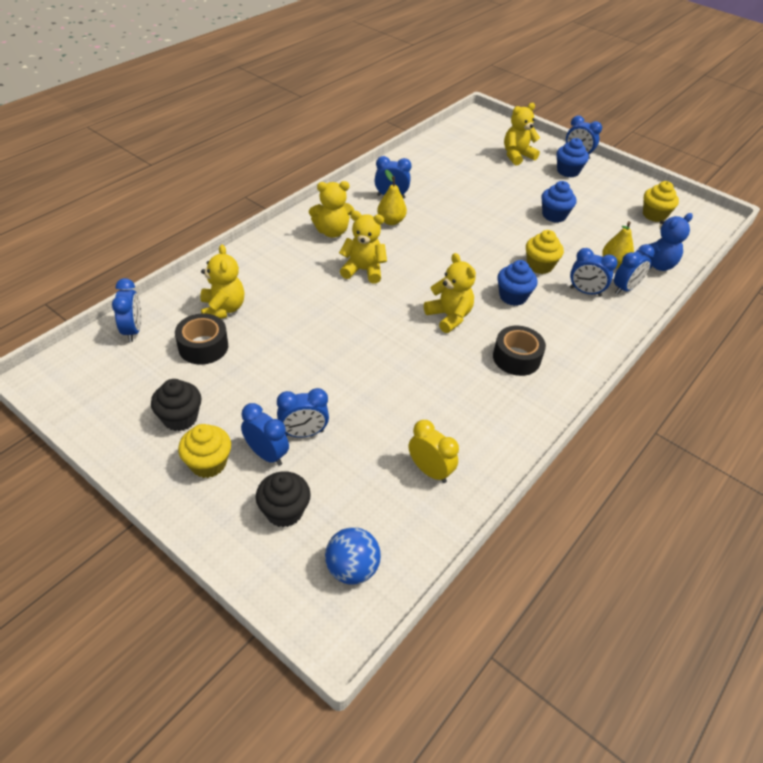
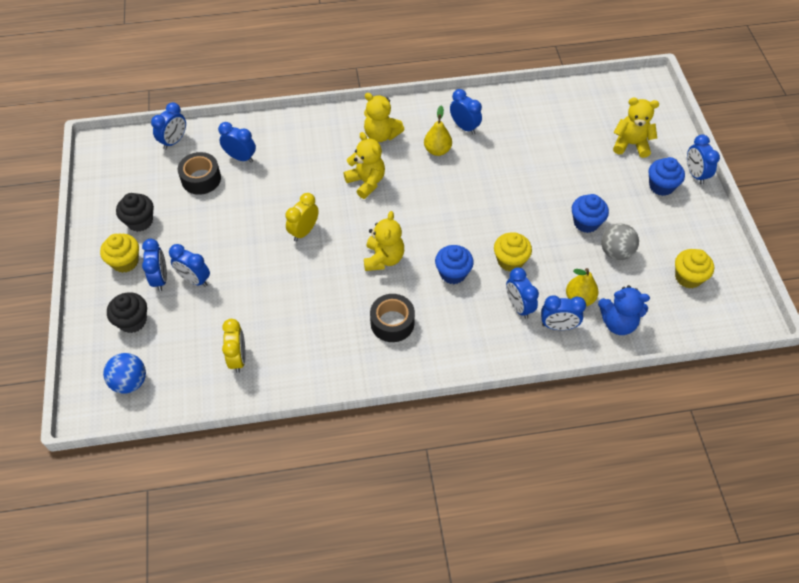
camera: 45 degrees right, 10 degrees up
yellow teddy bear [200,244,244,319] -> blue clock [218,122,256,163]
none -> yellow clock [286,193,319,241]
none -> grey ball [601,224,639,260]

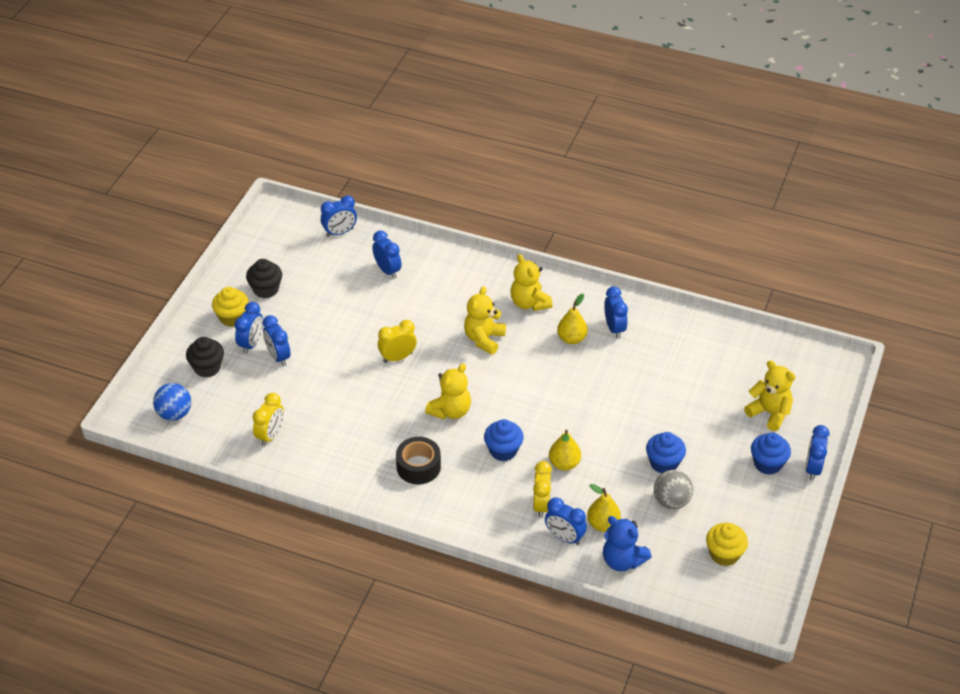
camera: 30 degrees right, 10 degrees down
black tape [178,152,221,195] -> none
yellow teddy bear [343,132,385,199] -> yellow teddy bear turned 150 degrees counterclockwise [464,286,506,355]
yellow cupcake [494,233,532,271] -> yellow pear [549,430,581,470]
blue clock [506,267,539,319] -> yellow clock [533,461,552,518]

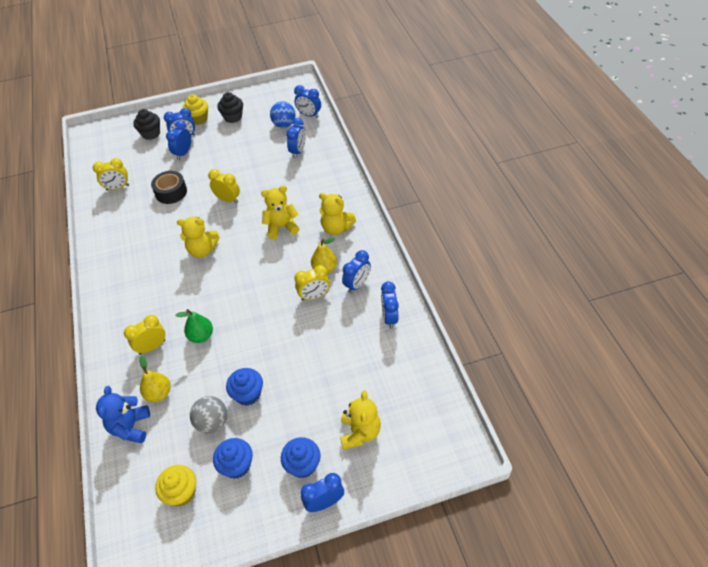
camera: 55 degrees right, 5 degrees up
blue ball [153,383,191,421] -> blue ball moved to [270,101,296,128]
black tape [396,437,441,484] -> black tape moved to [151,171,187,204]
blue cupcake [484,419,524,461] -> blue cupcake moved to [213,438,253,479]
yellow teddy bear [510,254,553,311] -> yellow teddy bear turned 90 degrees counterclockwise [319,193,356,235]
blue clock [545,497,587,545] -> blue clock moved to [381,281,399,329]
yellow pear [549,430,581,470] -> green pear [175,309,213,343]
none -> yellow clock [294,265,330,300]

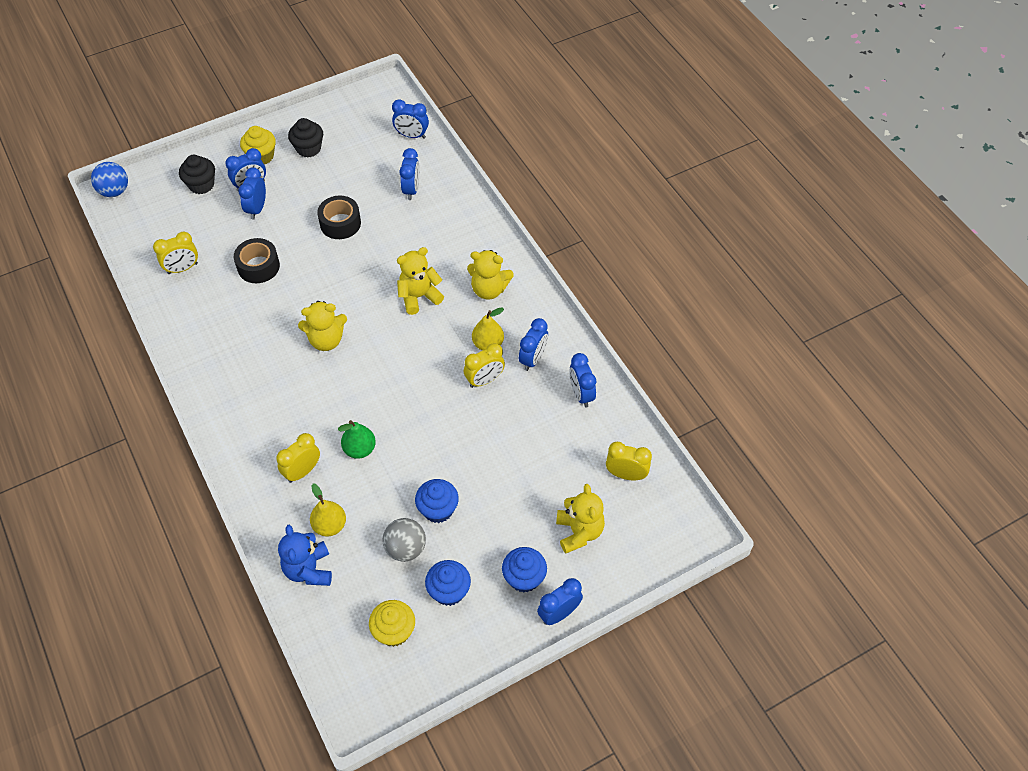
camera: 15 degrees left, 5 degrees up
yellow clock [208,169,240,203] -> yellow clock moved to [606,442,652,480]
blue ball [270,101,296,128] -> blue ball moved to [91,162,128,197]
none -> black tape [317,196,361,239]

